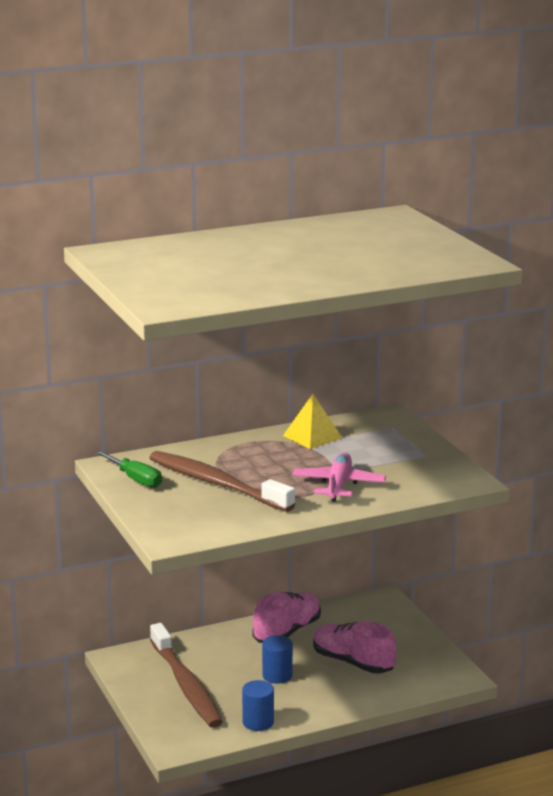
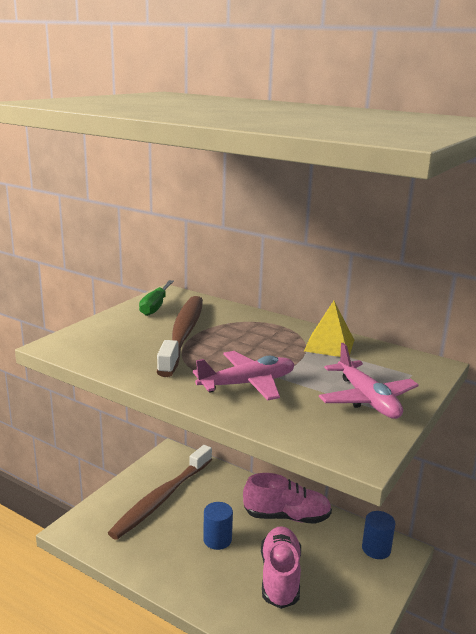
camera: 55 degrees right, 0 degrees up
blue cylinder [242,680,274,731] -> blue cylinder moved to [362,511,396,559]
none -> pink plane [319,343,419,419]

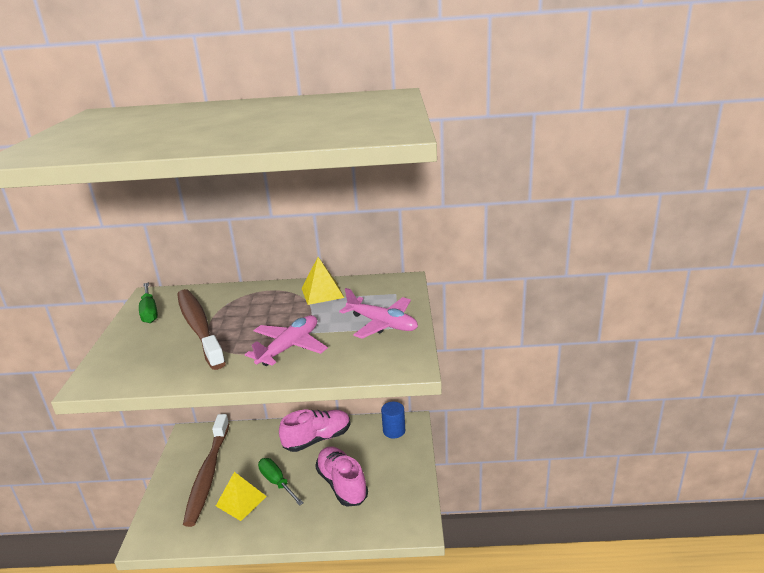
camera: 30 degrees left, 5 degrees up
blue cylinder [203,502,233,550] -> green screwdriver [258,458,304,506]
none -> yellow pyramid [216,472,267,521]

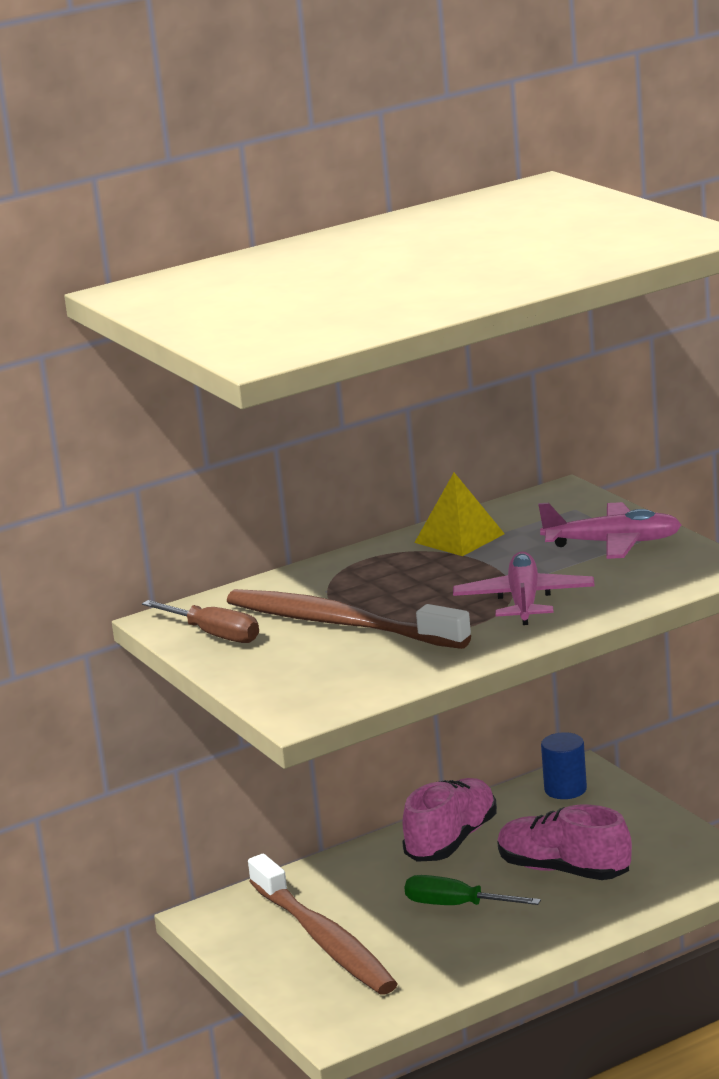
camera: 30 degrees left, 5 degrees down
green screwdriver [139,283,158,323] -> brown screwdriver [142,600,259,643]
yellow pyramid [216,472,267,521] -> none

